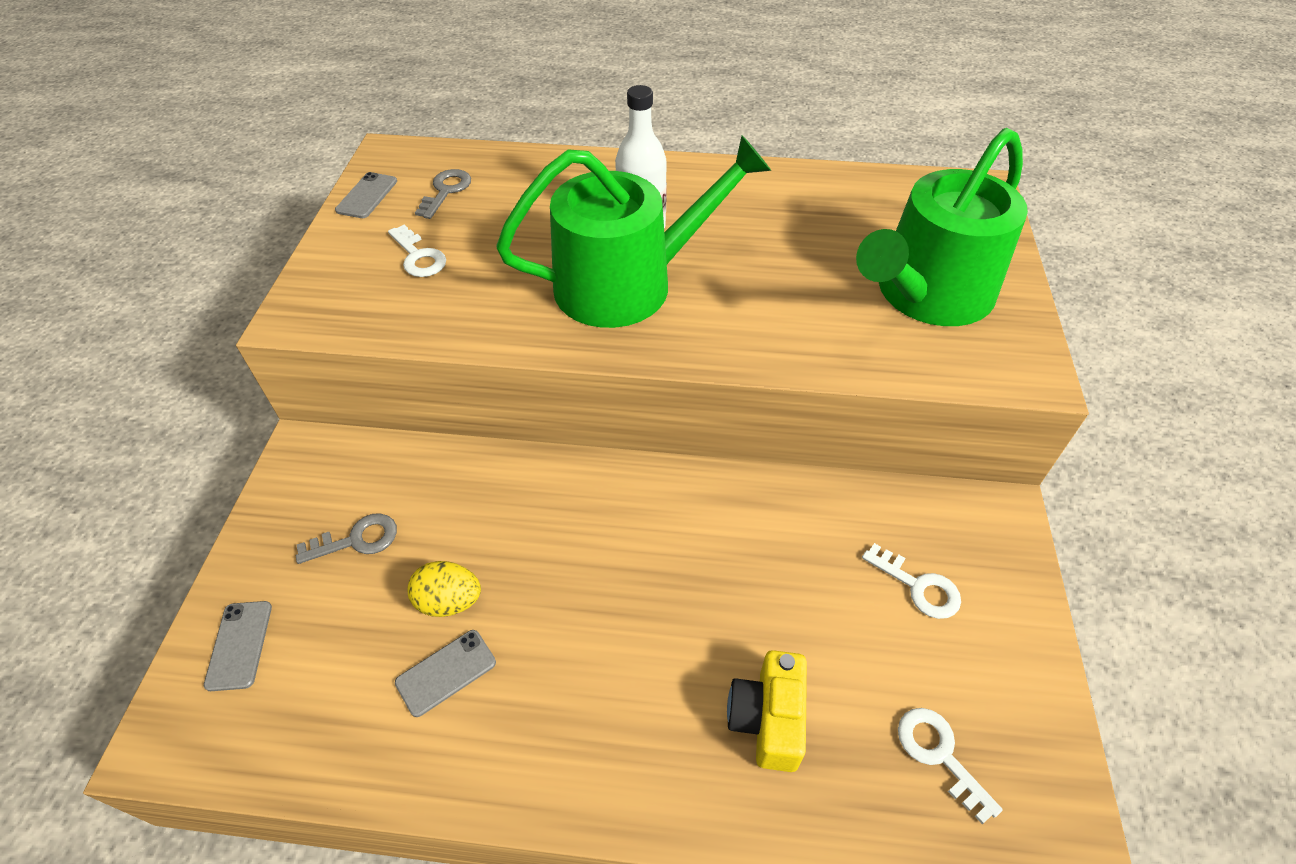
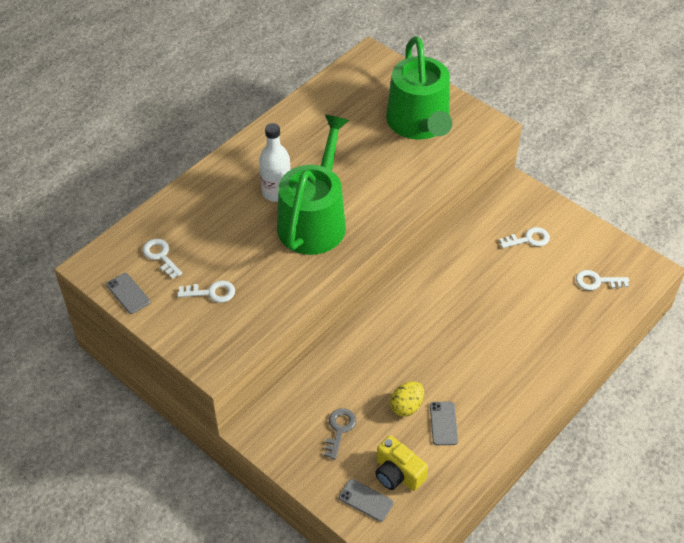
camera: 55 degrees left, 0 degrees up
grey key [415,169,471,219] -> white key [142,239,183,279]
yellow camera [727,650,807,772] -> yellow camera moved to [375,435,428,491]

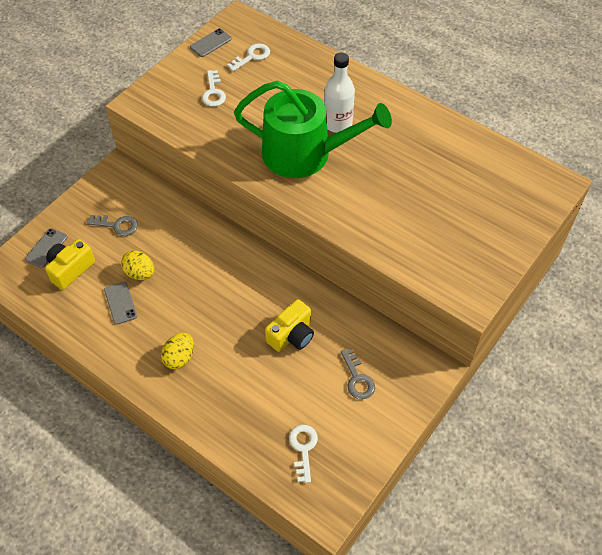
camera: 85 degrees right, 5 degrees up
green watering can [386,36,452,140] -> none
grey phone [430,401,458,445] -> grey phone turned 75 degrees clockwise [104,282,137,325]
white key [499,227,550,248] -> grey key [341,348,375,400]
none -> yellow egg [161,332,194,370]
none -> yellow camera [265,299,314,352]

